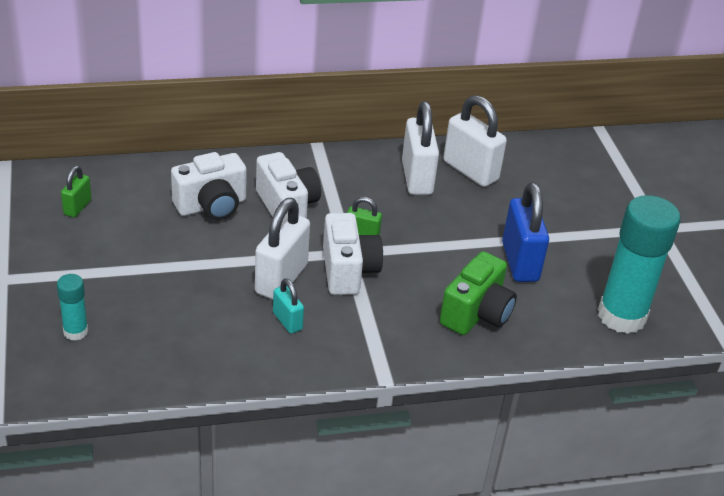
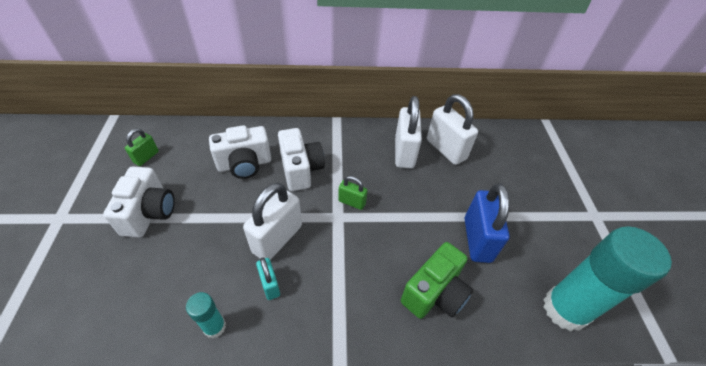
camera: 10 degrees right, 10 degrees up
turquoise glue stick [57,274,88,341] -> turquoise glue stick moved to [186,292,226,339]
white camera [323,213,383,295] -> white camera moved to [103,167,175,238]

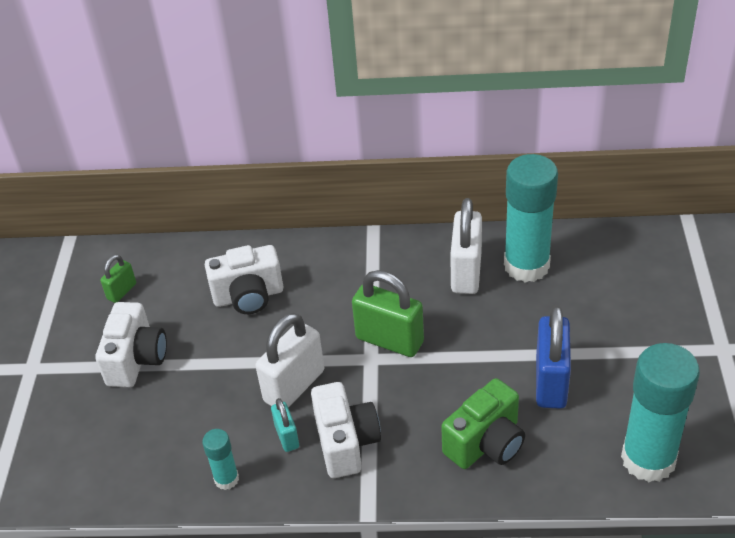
camera: 10 degrees right, 5 degrees down
white camera [278,128,325,191] -> white camera moved to [311,382,381,478]
green padlock [338,176,368,210] -> green padlock [352,270,424,357], size x1.89
white padlock [427,94,478,165] -> turquoise glue stick [504,154,558,283]

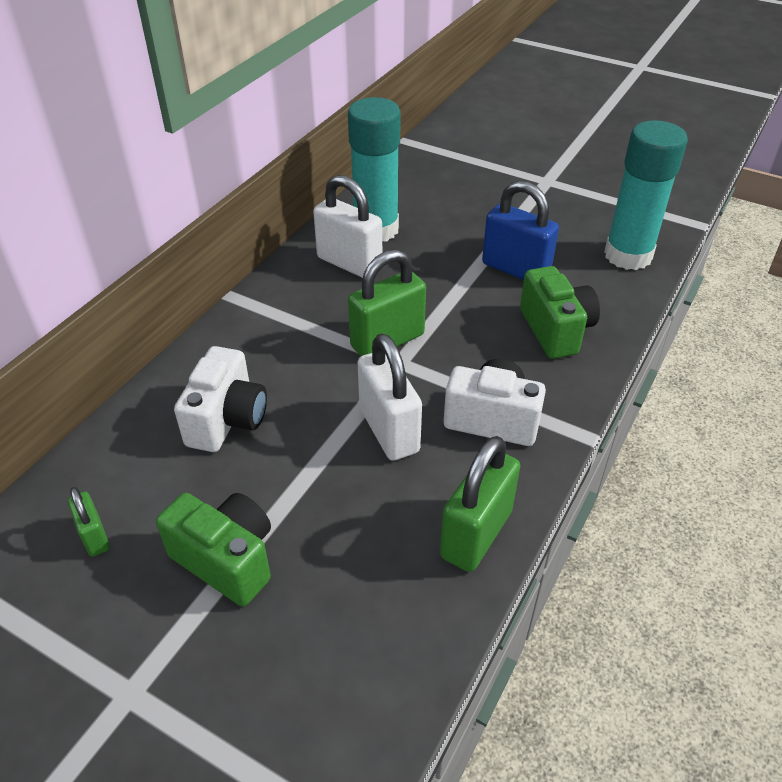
camera: 65 degrees left, 0 degrees up
white camera [95,302,167,387] -> green camera [156,493,271,606]
turquoise glue stick [202,429,239,490] -> green padlock [440,436,520,572]
turquoise padlock [271,398,299,452] -> none

